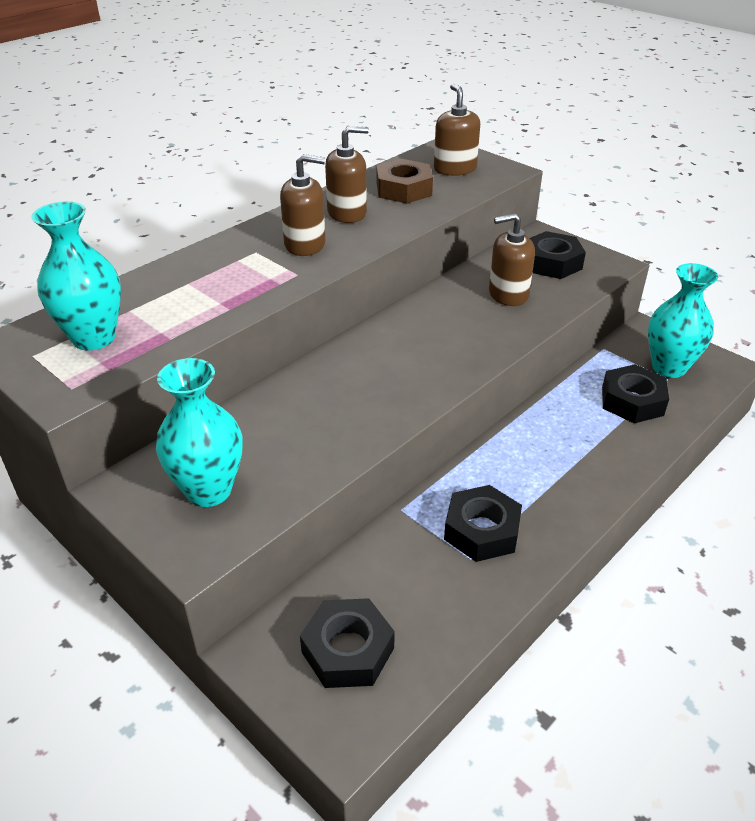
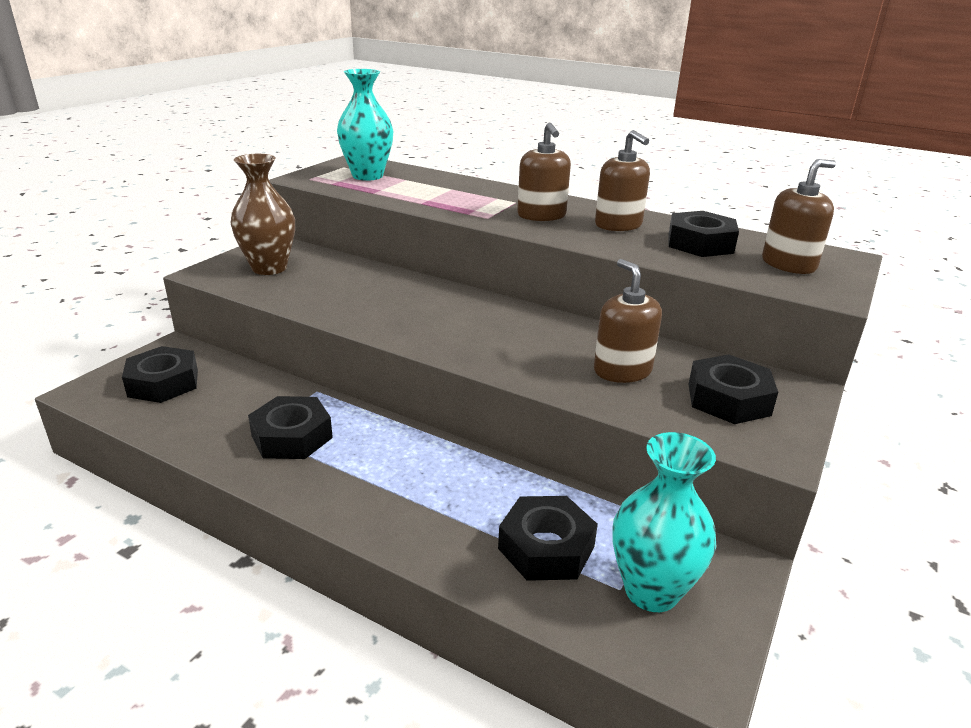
camera: 75 degrees right, 10 degrees down
turquoise vase [156,358,242,507] -> brown vase [231,154,295,275]
brown nut [377,159,433,204] -> black nut [668,211,739,257]

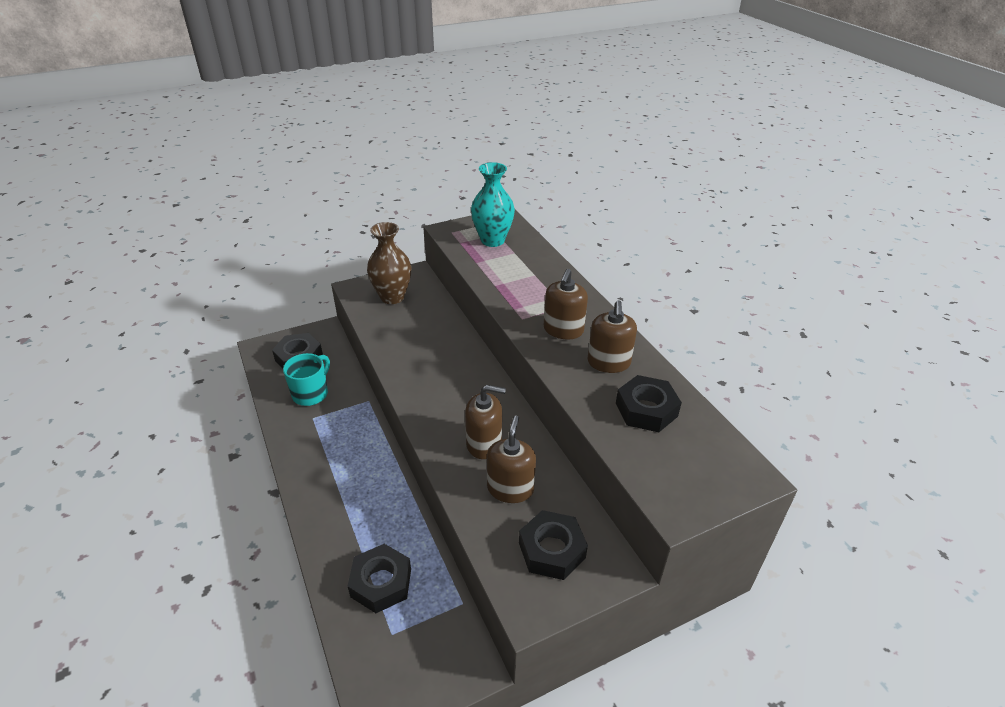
camera: 35 degrees right, 10 degrees up
black nut [248,396,333,459] -> none
turquoise vase [612,432,716,612] -> none
brown soap dispenser [762,159,836,274] -> brown soap dispenser moved to [465,385,506,459]
none -> turquoise mug [283,353,330,406]

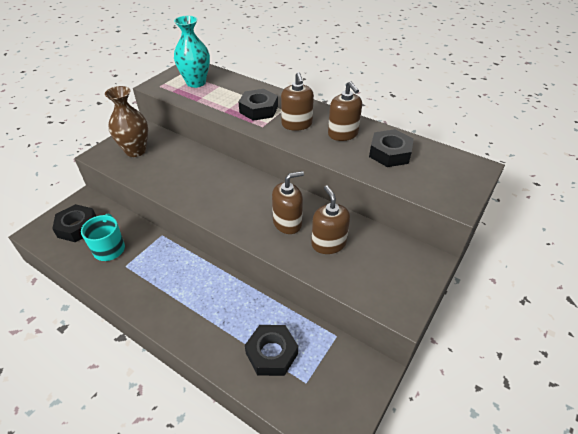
camera: 30 degrees left, 5 degrees up
black nut [519,510,588,580] -> black nut moved to [238,89,278,121]

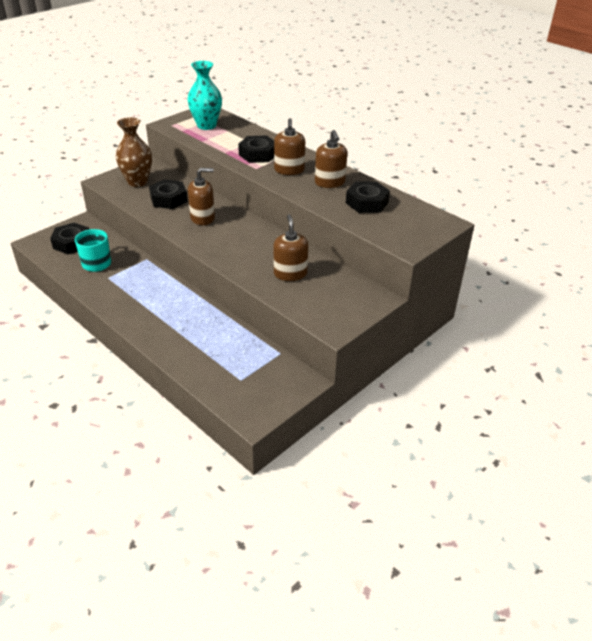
camera: 10 degrees right, 5 degrees down
black nut [245,325,298,376] -> black nut moved to [149,179,187,209]
brown soap dispenser [272,171,304,234] -> brown soap dispenser moved to [188,168,215,225]

